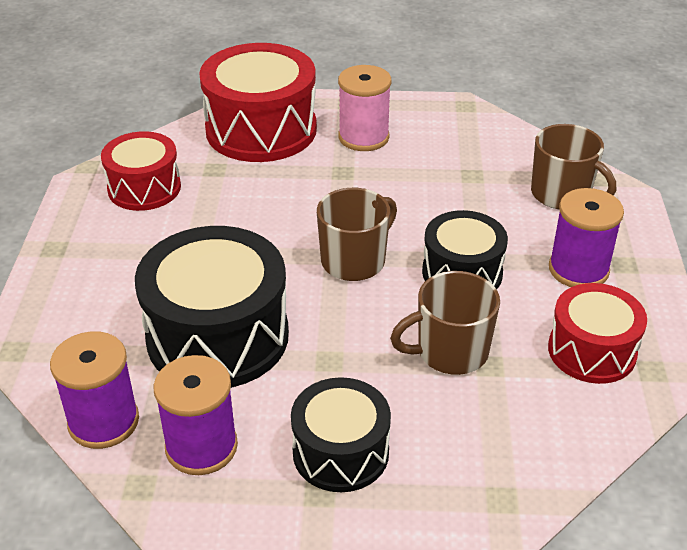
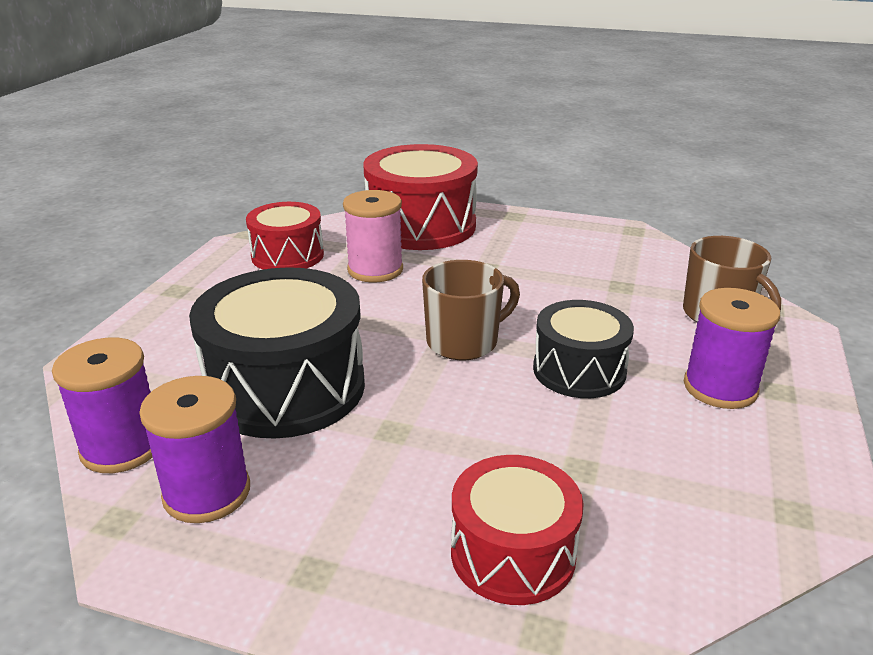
camera: 15 degrees right, 10 degrees down
black drum [291,377,391,492] -> none
pink spool [338,65,391,151] -> pink spool moved to [343,190,403,282]
brown mug [390,271,500,375] -> none
red drum [548,283,647,384] -> red drum moved to [451,455,584,605]

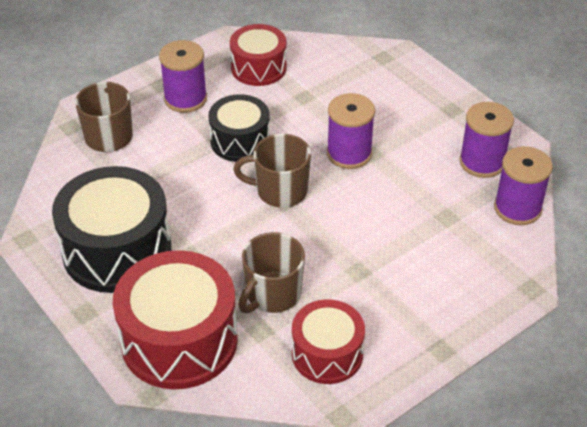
camera: 145 degrees left, 15 degrees up
black drum [189,267,365,439] -> black drum moved to [52,166,171,293]
pink spool [343,190,403,282] -> brown mug [238,232,305,313]
red drum [451,455,584,605] -> red drum moved to [230,24,287,86]
none -> purple spool [327,93,375,169]

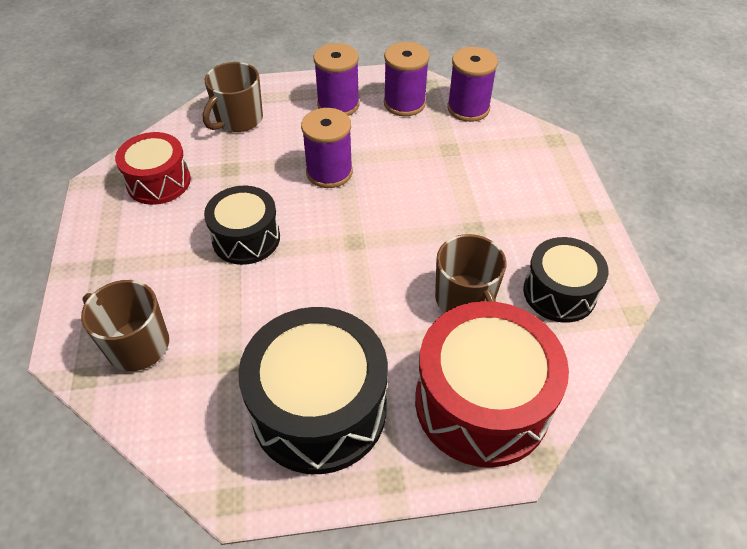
camera: 60 degrees left, 5 degrees up
purple spool [159,40,207,113] -> purple spool moved to [314,43,360,116]
brown mug [233,134,311,207] -> brown mug moved to [203,62,263,132]
red drum [292,299,365,384] -> black drum [523,237,609,323]

